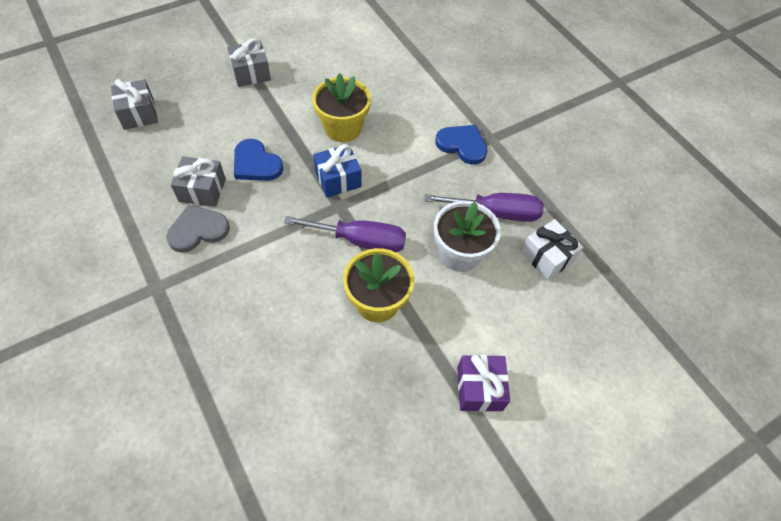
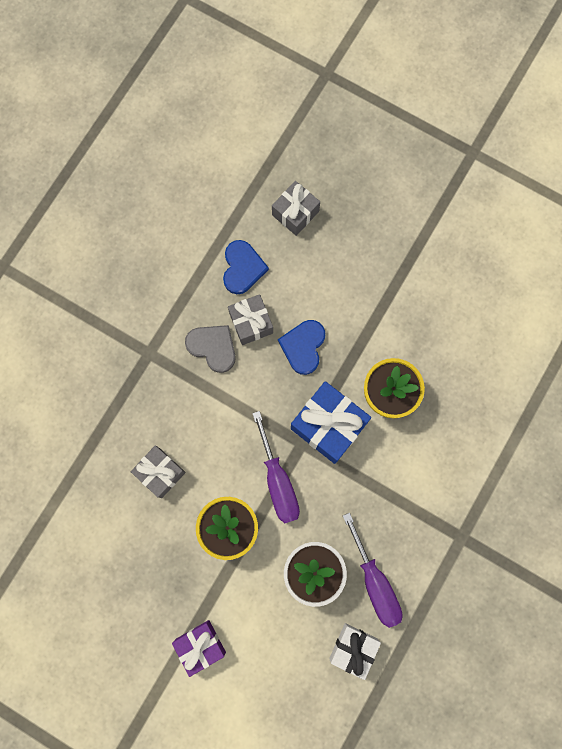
camera: 65 degrees right, 20 degrees up
grey gift [227,38,271,87] -> grey gift moved to [131,445,186,498]
blue gift [313,144,362,197] -> blue gift [291,381,371,464], size x1.54
blue heart [435,125,487,165] -> blue heart moved to [223,240,269,294]

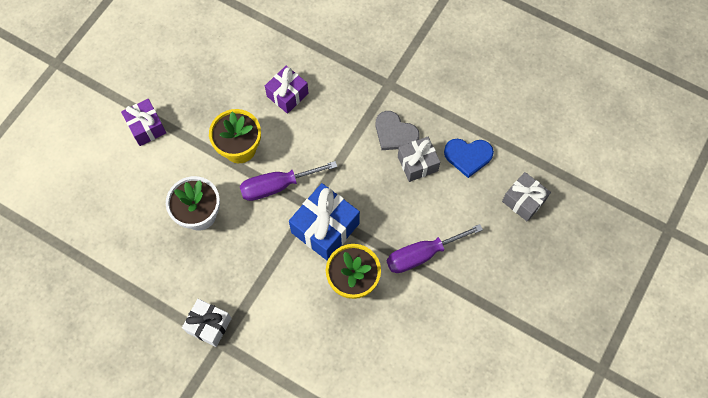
camera: 90 degrees right, 10 degrees down
grey gift [131,445,186,498] -> purple gift [265,66,309,114]
grey heart [185,325,236,373] -> grey heart turned 90 degrees clockwise [376,111,420,150]
blue heart [278,320,325,375] -> none
white gift [329,623,381,680] -> white gift moved to [182,299,232,347]
purple screwdriver [343,513,403,628] -> purple screwdriver moved to [387,224,483,273]

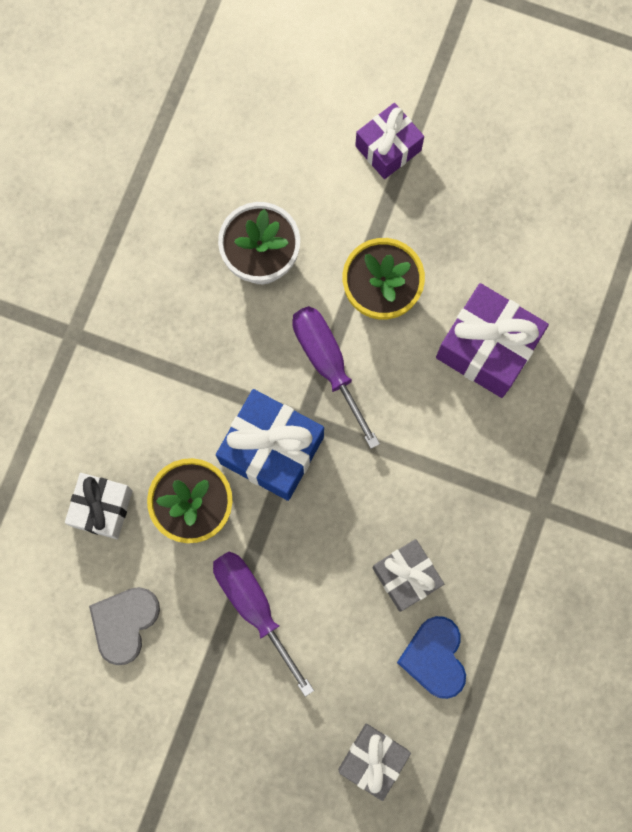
camera: 80 degrees right, 10 degrees up
white gift [182,299,232,347] -> white gift moved to [65,473,133,539]
purple gift [265,66,309,114] -> purple gift [436,283,549,398], size x1.54
grey heart [376,111,420,150] -> grey heart moved to [89,587,160,665]

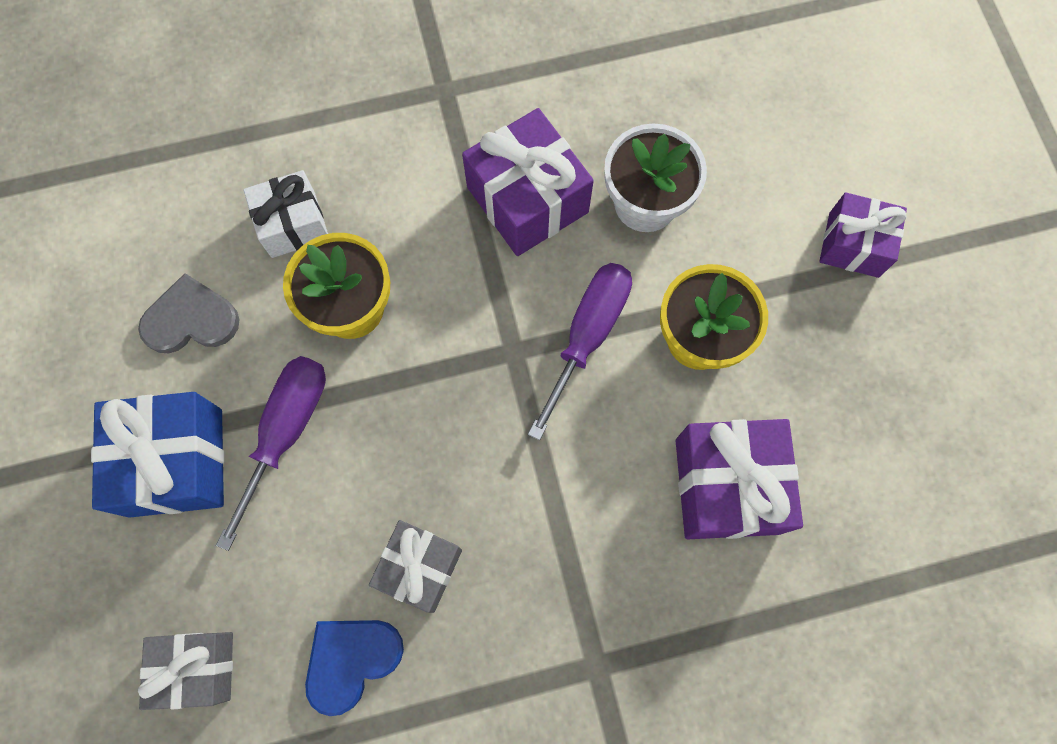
camera: 55 degrees right, 5 degrees down
blue gift [216,389,324,501] -> blue gift moved to [91,392,224,518]
none -> purple gift [462,108,594,256]

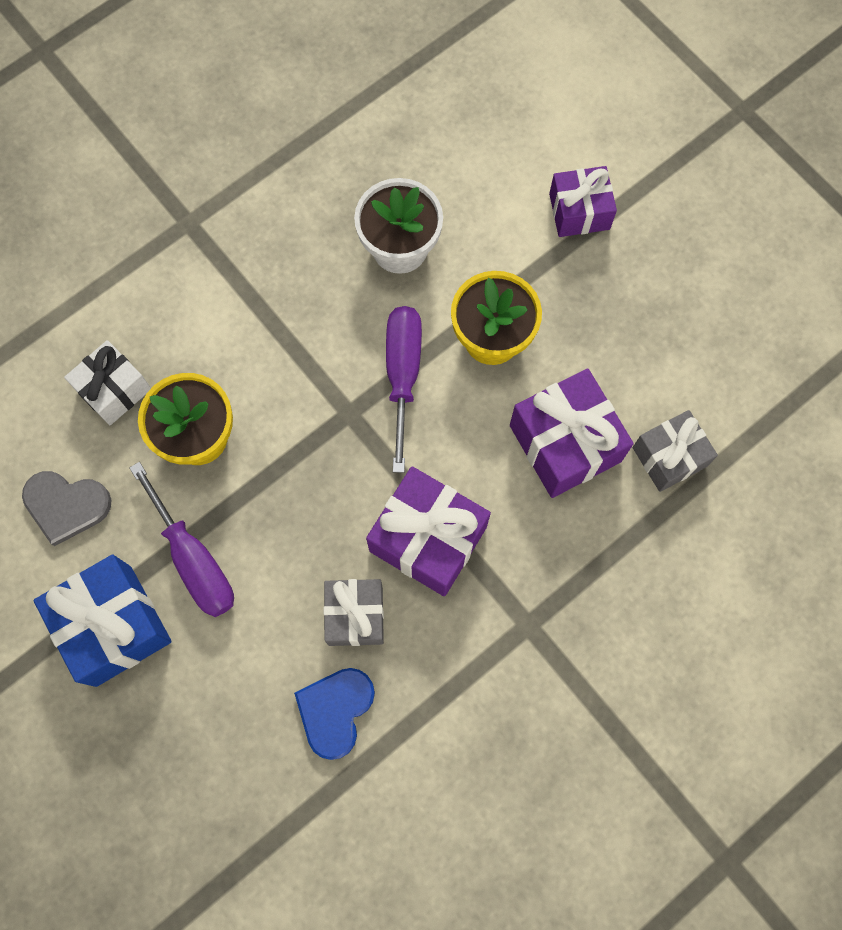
camera: 25 degrees left, 0 degrees up
grey heart [138,273,240,353] -> grey heart turned 135 degrees counterclockwise [22,471,112,546]
grey gift [138,632,233,710] -> grey gift moved to [632,410,718,492]
purple screwdriver [216,356,326,551] -> purple screwdriver turned 150 degrees clockwise [130,462,234,617]
purple gift [462,108,594,256] -> purple gift moved to [366,467,491,596]

